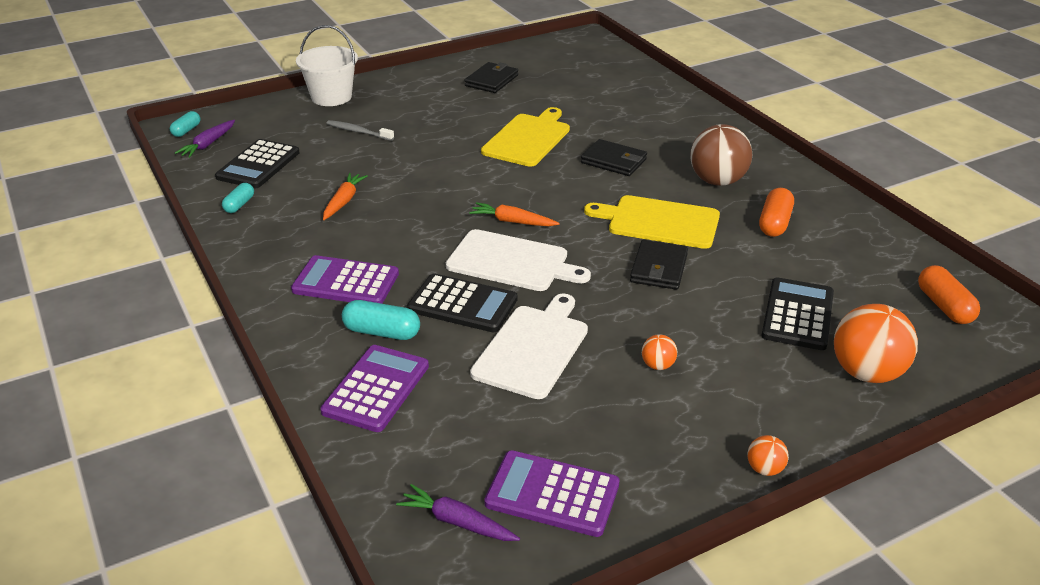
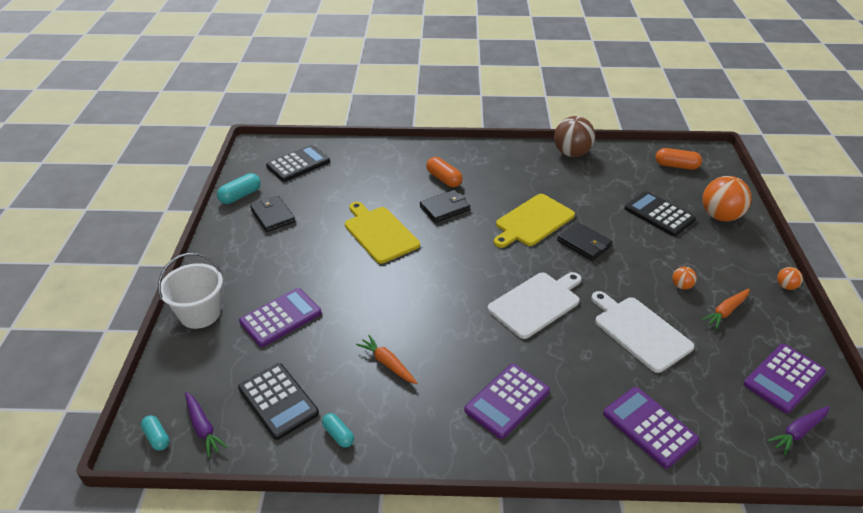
camera: 60 degrees left, 5 degrees up
grey toothbrush [326,120,394,141] -> purple calculator [239,288,321,347]
turquoise capsule [342,300,420,340] -> turquoise capsule moved to [217,173,261,204]
black calculator [407,274,518,332] -> black calculator moved to [266,145,330,182]
orange carrot [469,202,559,226] -> orange carrot moved to [701,289,750,329]
brown ball [690,124,753,186] -> brown ball moved to [554,116,595,157]
orange capsule [759,188,794,237] -> orange capsule moved to [426,157,463,187]

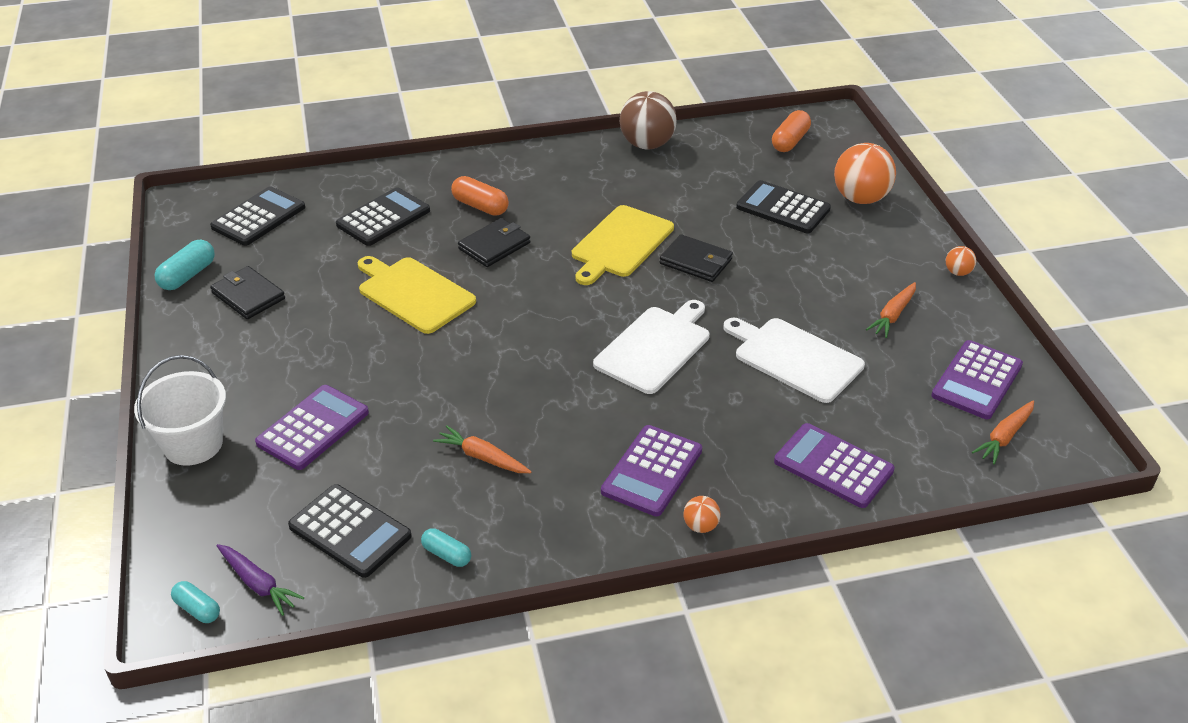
camera: 15 degrees left, 0 degrees up
orange capsule [655,148,702,170] -> orange capsule turned 60 degrees counterclockwise [772,110,811,152]
orange ball [672,266,697,289] -> orange ball moved to [683,496,721,533]
purple carrot [767,406,830,455] -> orange carrot [972,400,1034,465]
none -> black calculator [336,187,430,246]

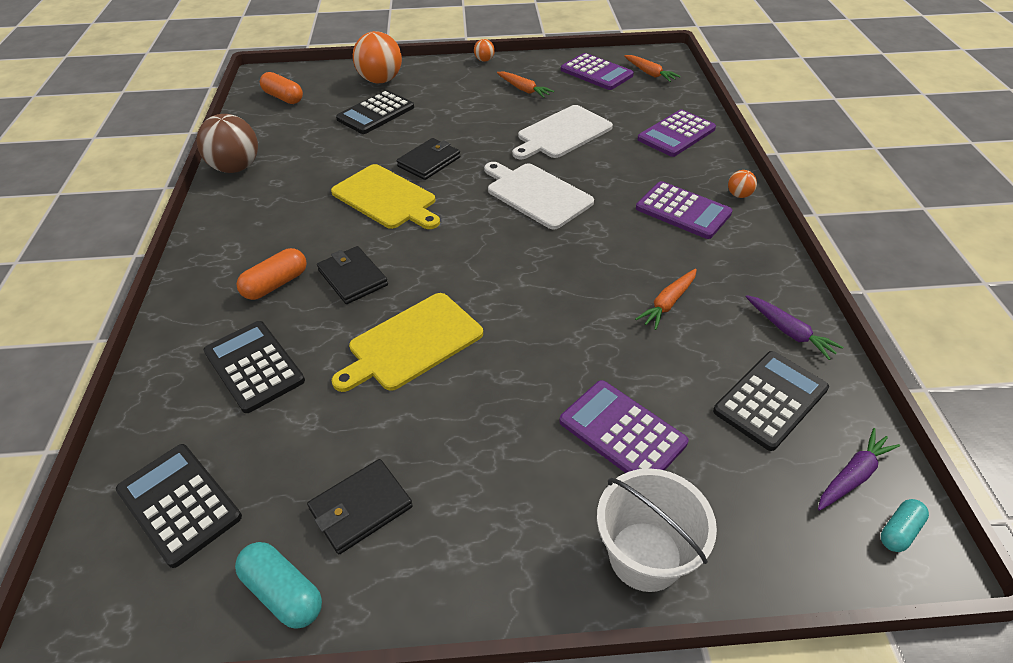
camera: 80 degrees left, 5 degrees up
turquoise capsule [421,528,471,567] -> purple carrot [746,295,843,360]

